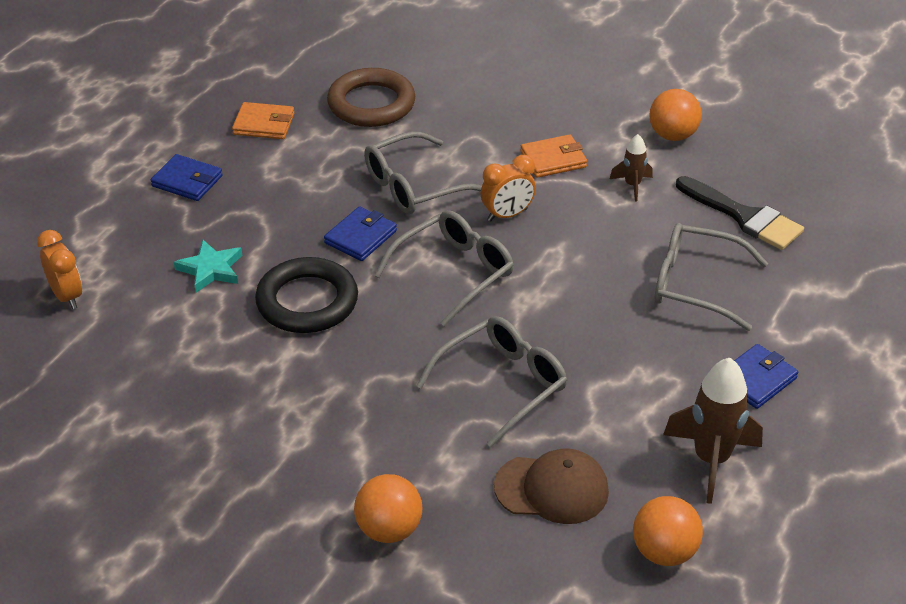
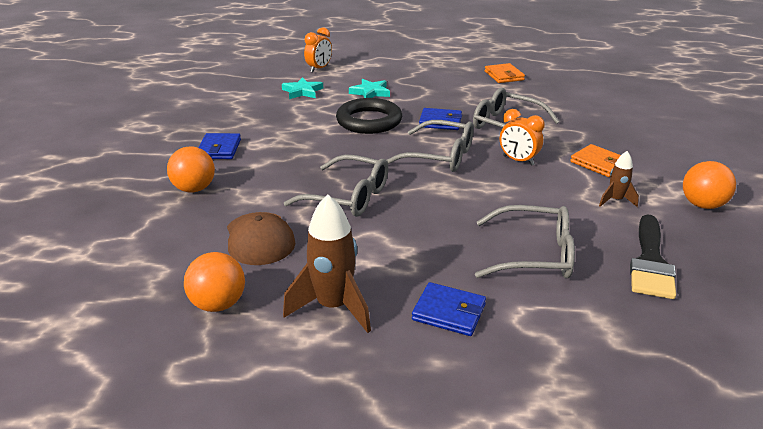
camera: 65 degrees right, 10 degrees down
blue wallet [151,154,223,201] -> blue wallet moved to [198,133,241,159]
brown ring [327,68,415,127] -> none
grey glasses [655,223,768,331] -> grey glasses turned 105 degrees clockwise [475,205,575,279]
none -> turquoise star [282,77,323,99]

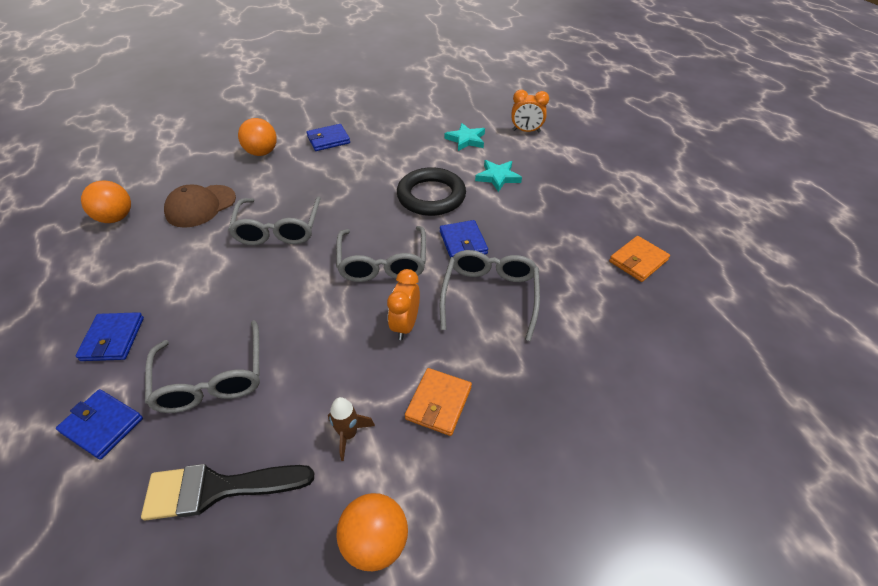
camera: 65 degrees right, 15 degrees up
brown rocket [283,195,371,333] -> none
none -> blue wallet [56,389,143,460]

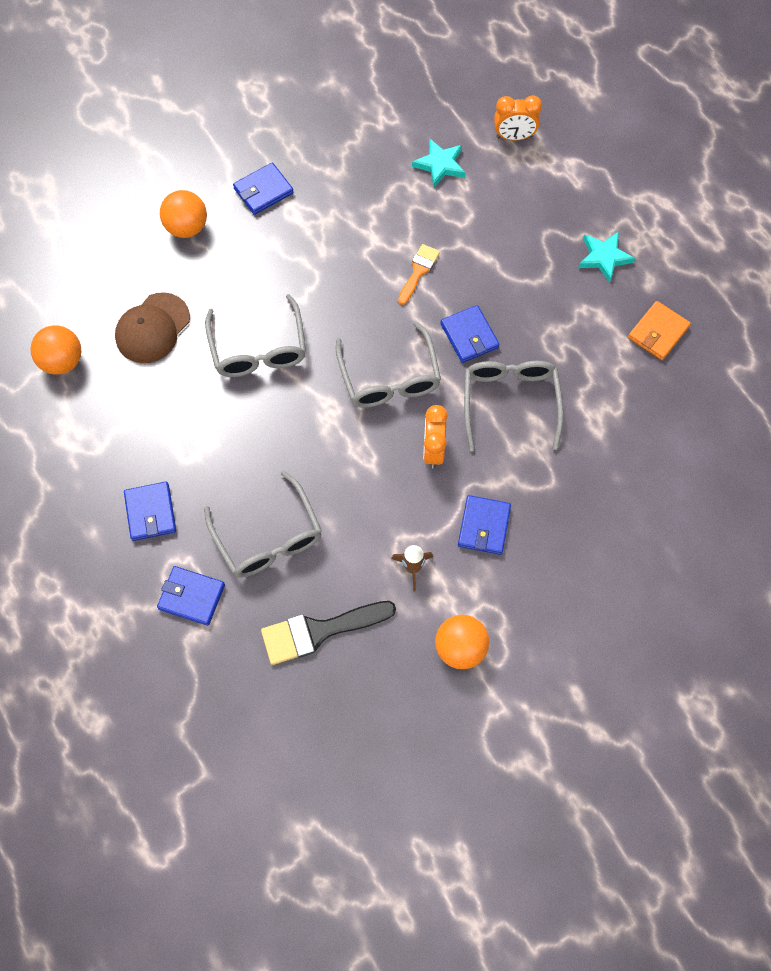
camera: 10 degrees left, 20 degrees up
black ring [397,167,466,216] -> orange brush [398,244,440,305]
orange wallet [405,368,472,436] -> blue wallet [458,495,511,555]
turquoise star [475,160,522,192] -> turquoise star moved to [578,231,635,283]

